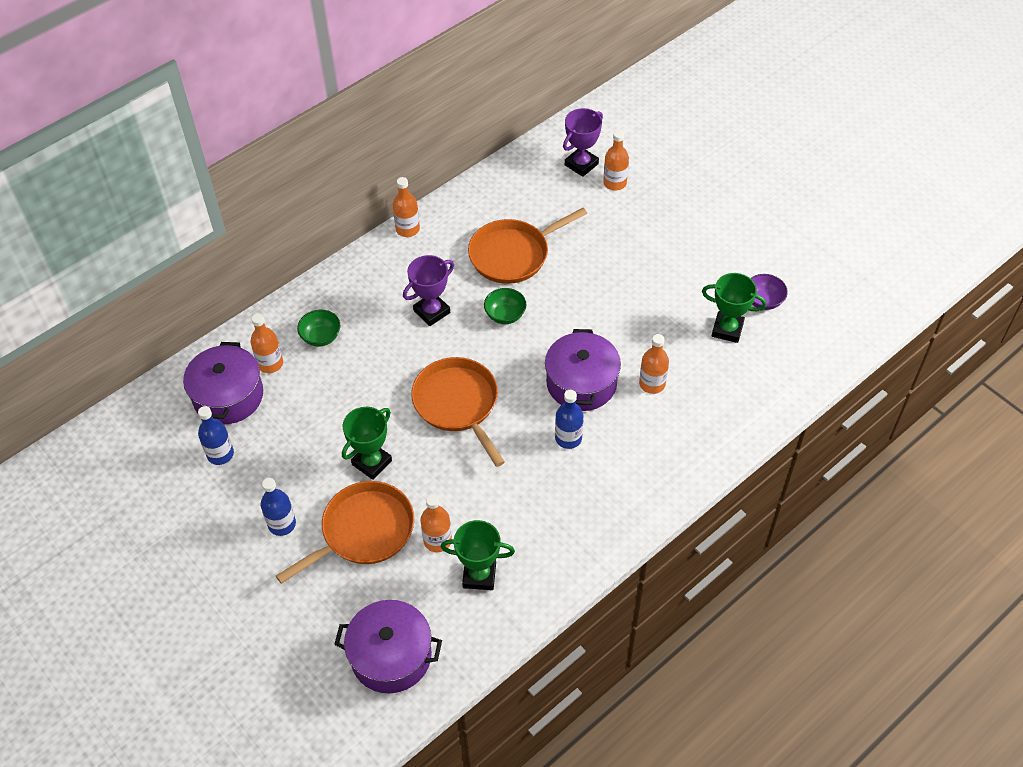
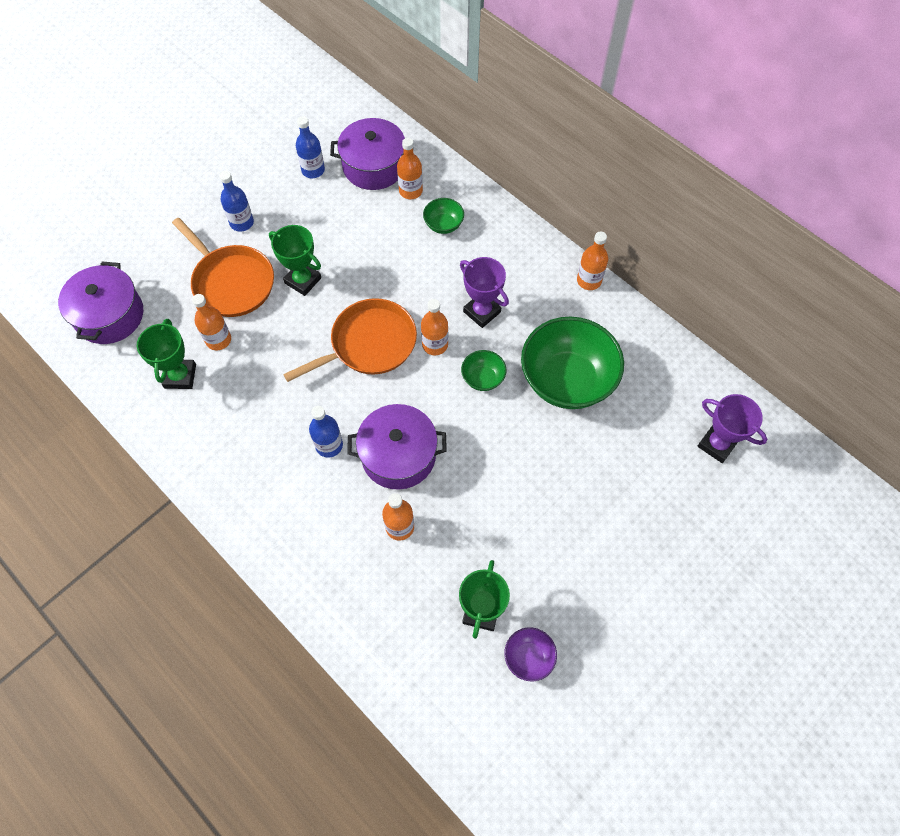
camera: 85 degrees right, 10 degrees up
orange pan [468,208,587,284] -> green bowl [521,316,624,409]
orange bottle [603,130,629,191] -> orange bottle moved to [421,299,448,355]

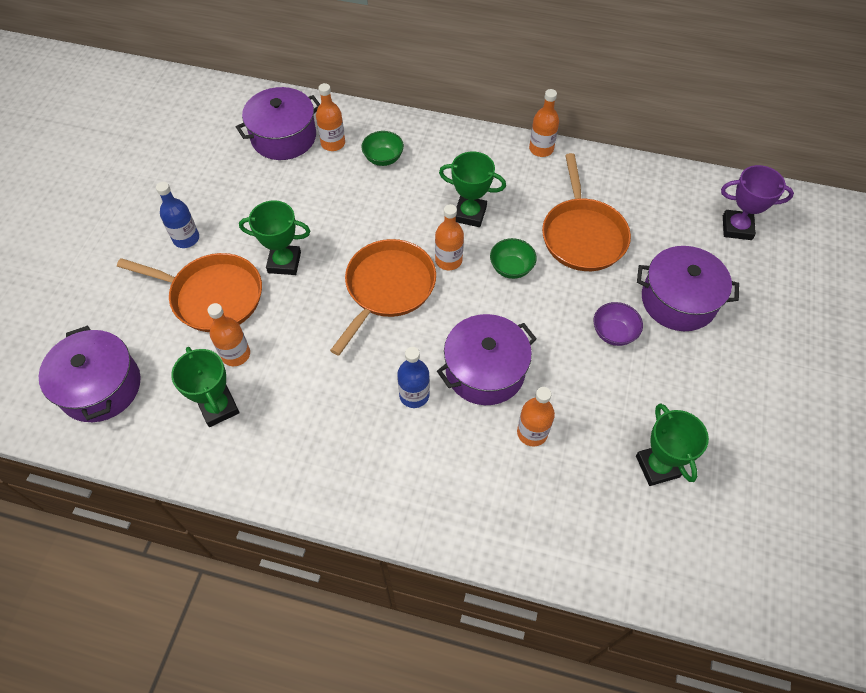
camera: 30 degrees left, 5 degrees down
blue bottle [296,116,325,178] -> none
purple trophy [460,257,509,328] -> green trophy [439,151,506,227]
purple bowl [504,627,557,681] -> purple bowl moved to [594,302,643,346]
green bowl [521,316,624,409] -> orange pan [542,153,631,271]
none -> purple pot [637,246,739,331]

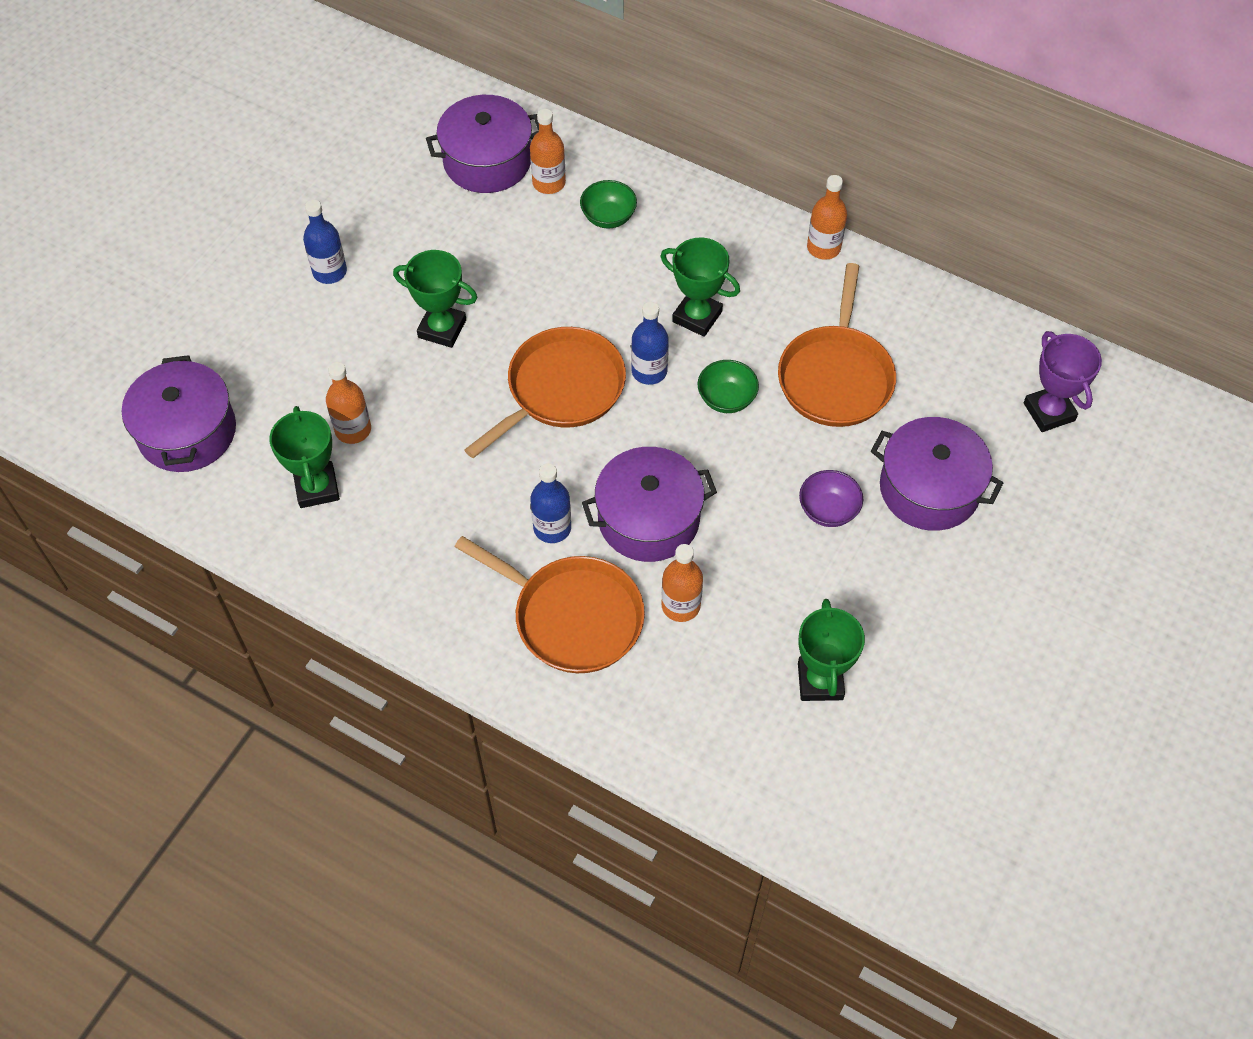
camera: 15 degrees right, 0 degrees up
orange pan [117,253,262,332] -> orange pan moved to [454,536,645,673]
orange bottle [435,204,464,270] -> blue bottle [631,302,669,385]
purple trophy [721,165,794,240] -> purple trophy turned 45 degrees clockwise [1023,331,1102,432]

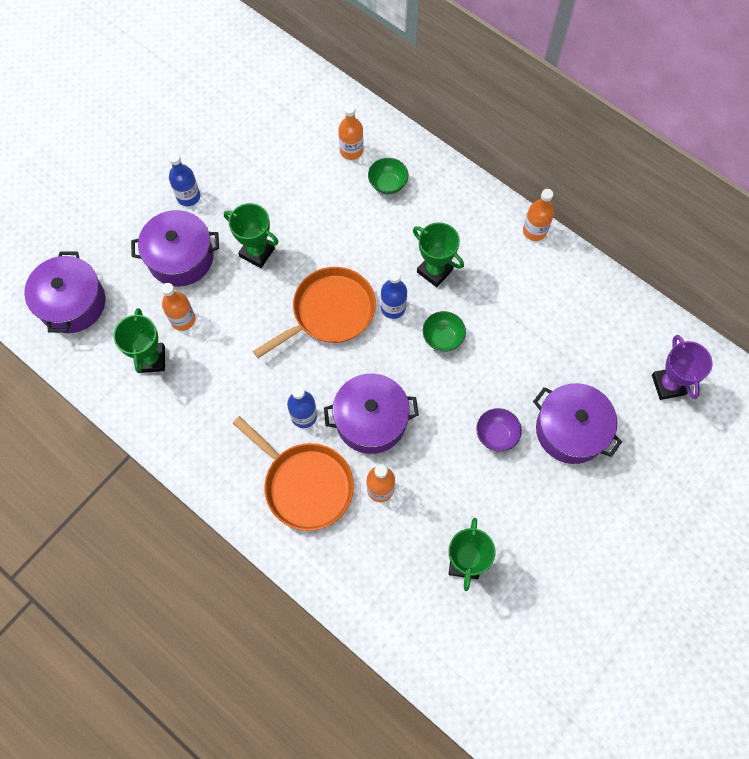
camera: 10 degrees right, 10 degrees up
purple pot [426,95,539,193] -> purple pot moved to [131,210,219,286]
orange pan [778,263,896,427] -> none

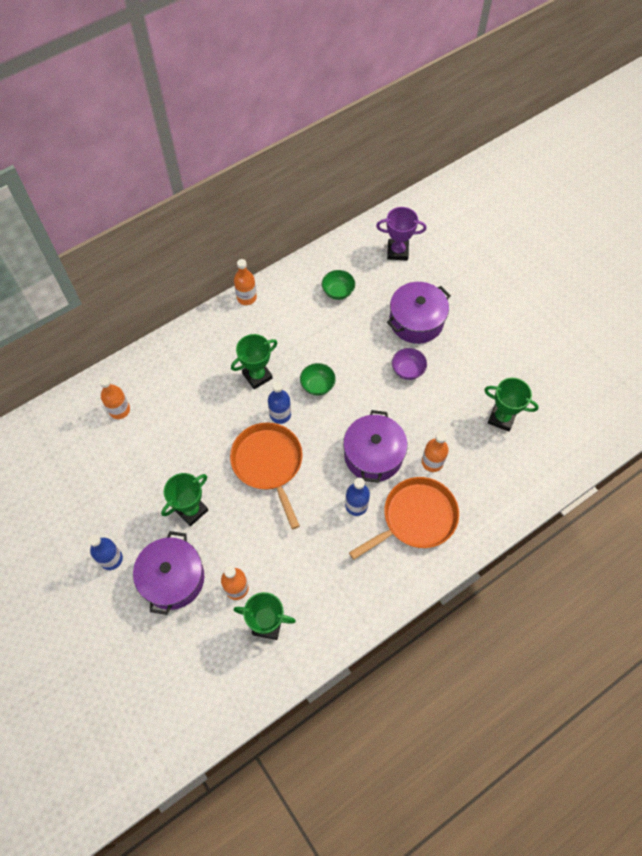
camera: 75 degrees left, 5 degrees down
purple pot [24,251,105,333] -> none
green bowl [368,158,409,194] -> green bowl moved to [322,270,355,300]

